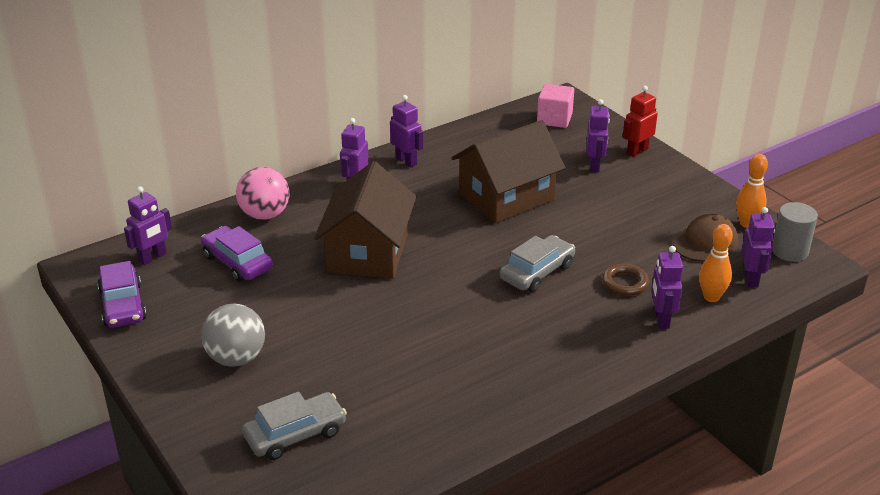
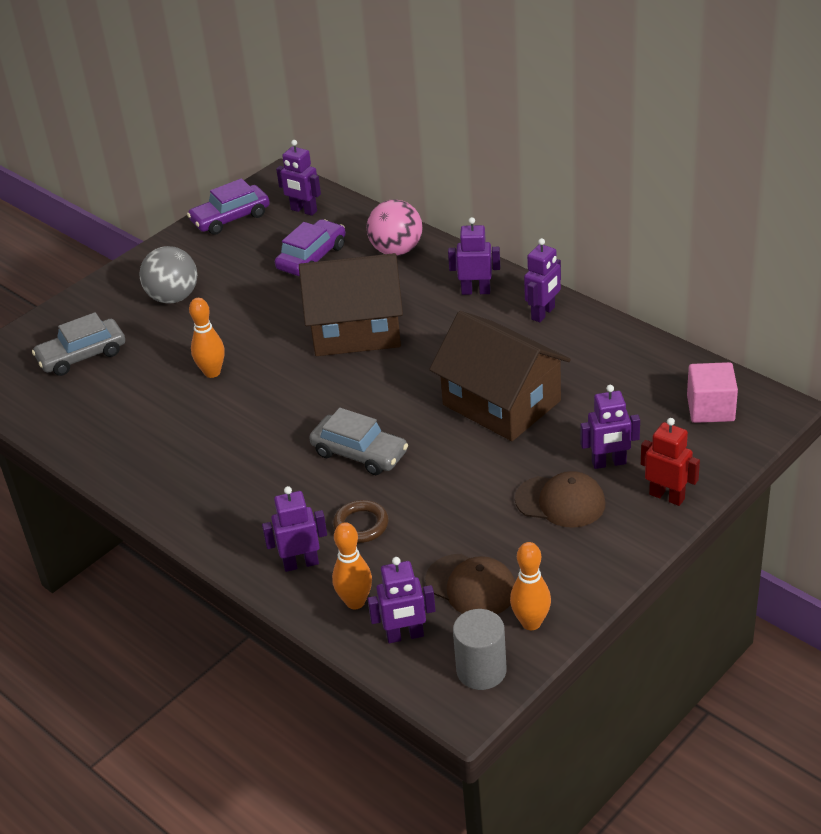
camera: 80 degrees right, 5 degrees up
grey car [242,392,347,460] -> grey car turned 105 degrees clockwise [32,312,125,376]
none -> orange bowling pin [189,298,225,378]
none -> brown cap [515,471,606,528]

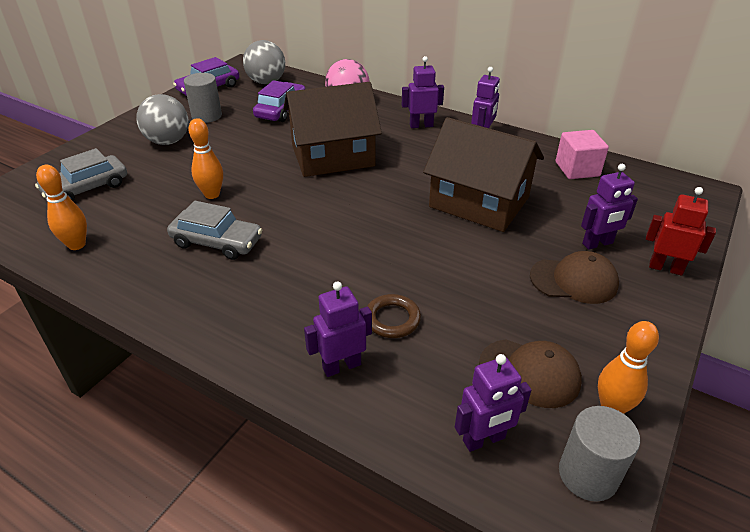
camera: 15 degrees left, 0 degrees up
purple robot [276,140,321,216] -> grey ball [243,40,285,84]
grey car [309,408,408,475] -> grey car moved to [167,201,262,260]
orange bowling pin [332,522,372,609] -> orange bowling pin moved to [36,165,87,250]
pink cube [687,362,738,423] -> pink cube moved to [556,130,609,179]
none -> grey cylinder [184,73,222,123]

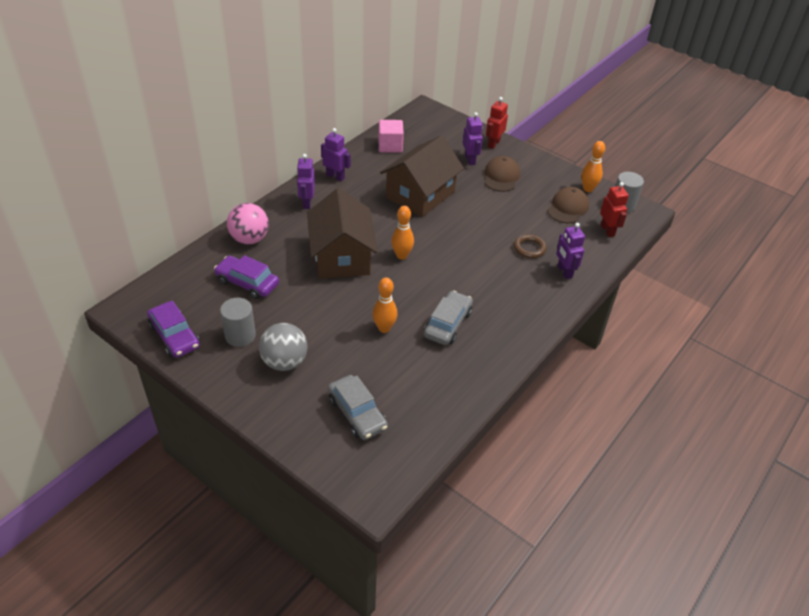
camera: 85 degrees left, 5 degrees up
orange bowling pin [36,165,87,250] -> orange bowling pin moved to [391,206,414,260]
grey ball [243,40,285,84] -> none
purple robot [455,354,531,452] -> red robot [600,182,629,237]

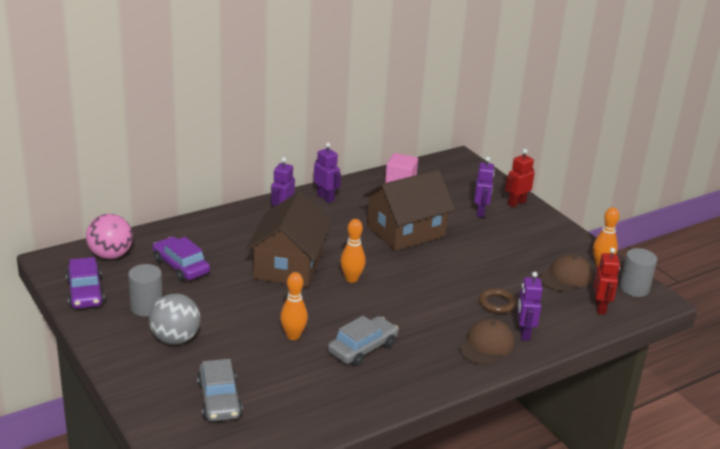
camera: 20 degrees right, 15 degrees down
pink ball [227,203,269,245] -> pink ball moved to [86,214,133,259]
brown cap [484,156,520,192] -> brown cap moved to [459,319,514,365]

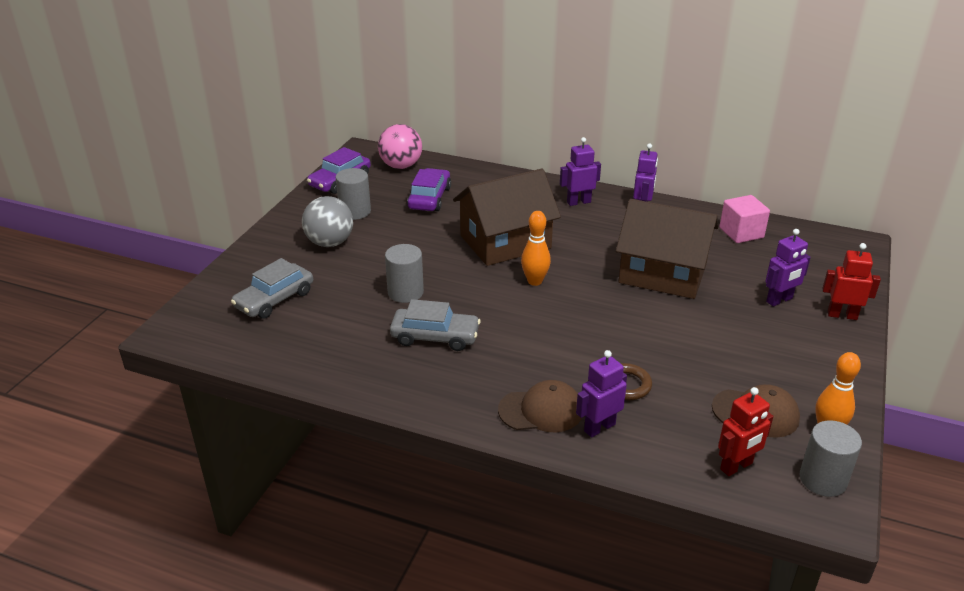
camera: 55 degrees right, 5 degrees up
orange bowling pin [280,272,308,340] -> grey cylinder [385,244,424,303]

